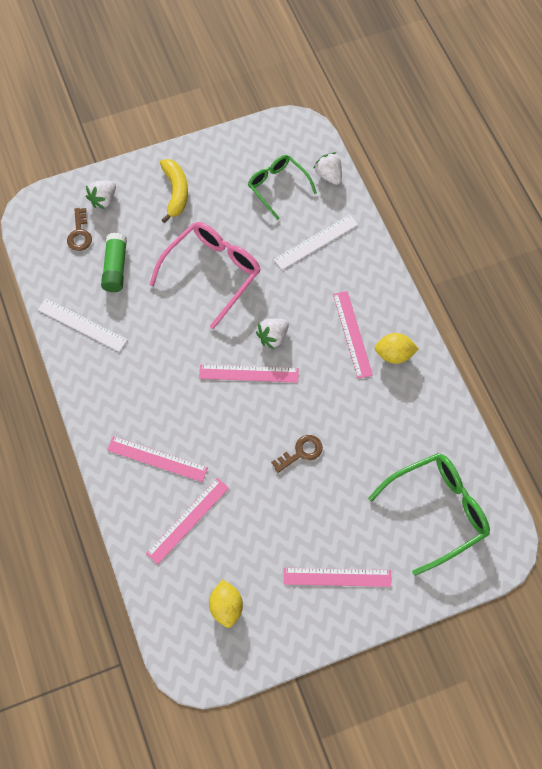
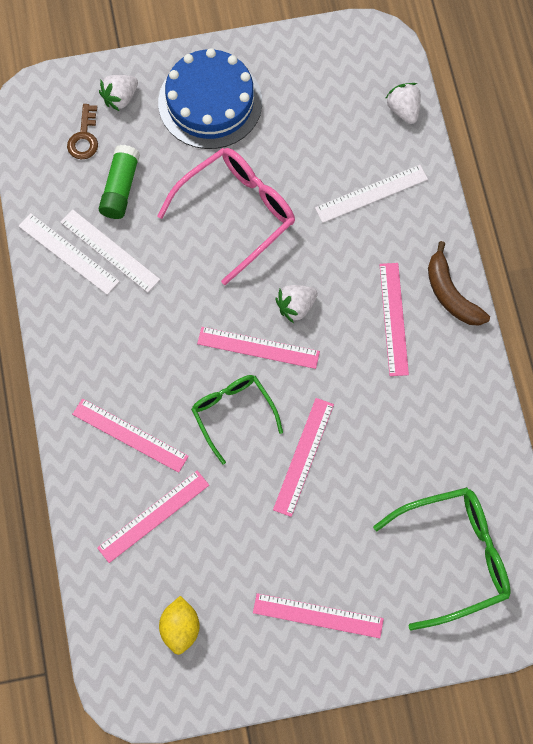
camera: 10 degrees right, 5 degrees up
yellow banana [160,159,188,223] -> blue cake [158,48,262,149]
green glasses [248,155,317,220] -> green glasses moved to [191,375,283,464]
brown key [271,435,323,473] -> pink ruler [273,398,334,517]
yellow lemon [375,333,419,364] -> none
none -> white ruler [60,209,160,293]
none -> brown banana [428,241,490,326]

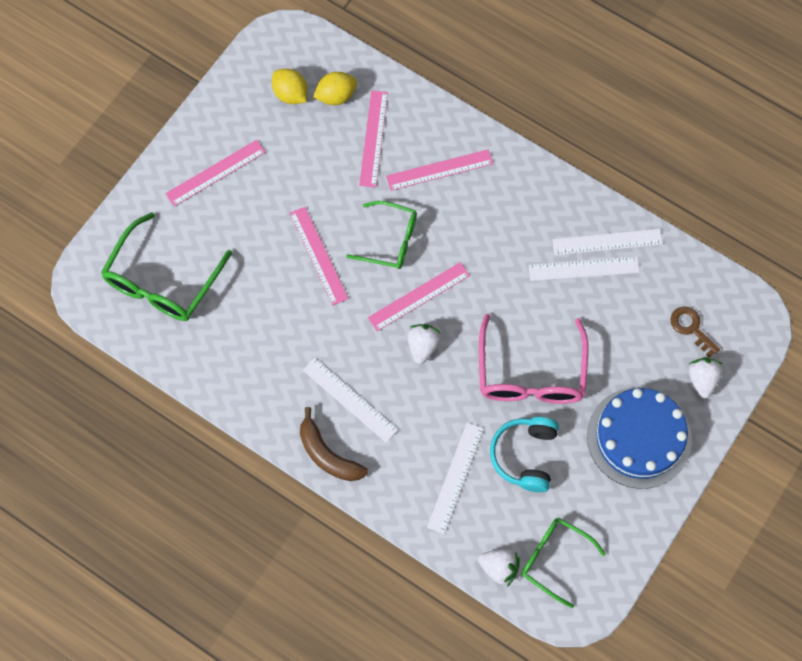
camera: 135 degrees right, 0 degrees up
green glue stick [99,145,140,219] -> none
pink ruler [379,263,409,376] -> white ruler [303,358,398,443]
brown banana [428,241,490,326] -> brown banana turned 150 degrees counterclockwise [300,407,368,481]
none -> yellow lemon [313,72,357,105]
none -> turquoise headphones [490,417,559,492]
none -> green glasses [522,517,606,608]

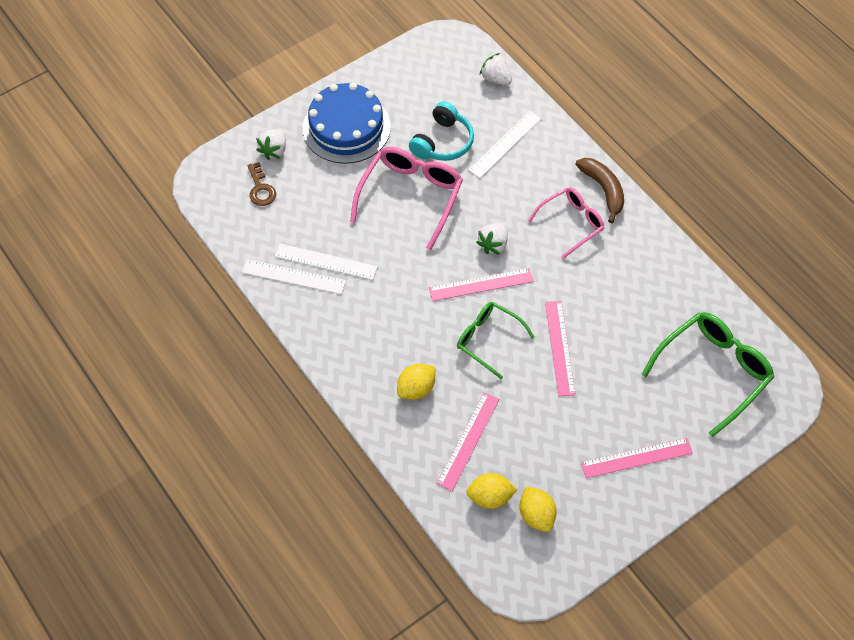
camera: 160 degrees left, 10 degrees down
white ruler [303,358,398,443] -> pink glasses [528,187,605,259]
pink ruler [386,149,493,191] -> yellow lemon [397,364,435,400]
green glasses [522,517,606,608] -> none

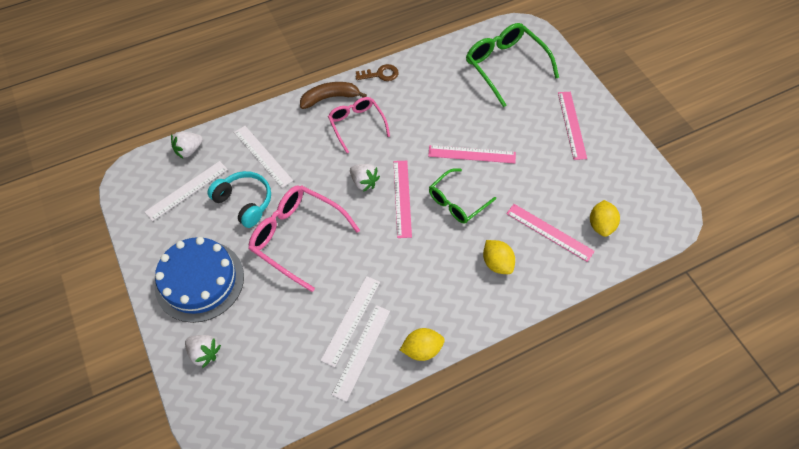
camera: 80 degrees left, 0 degrees up
brown key [247,162,276,206] -> brown key moved to [356,64,399,81]
yellow lemon [519,486,557,532] -> yellow lemon moved to [400,328,445,361]
none -> white ruler [145,161,228,221]

